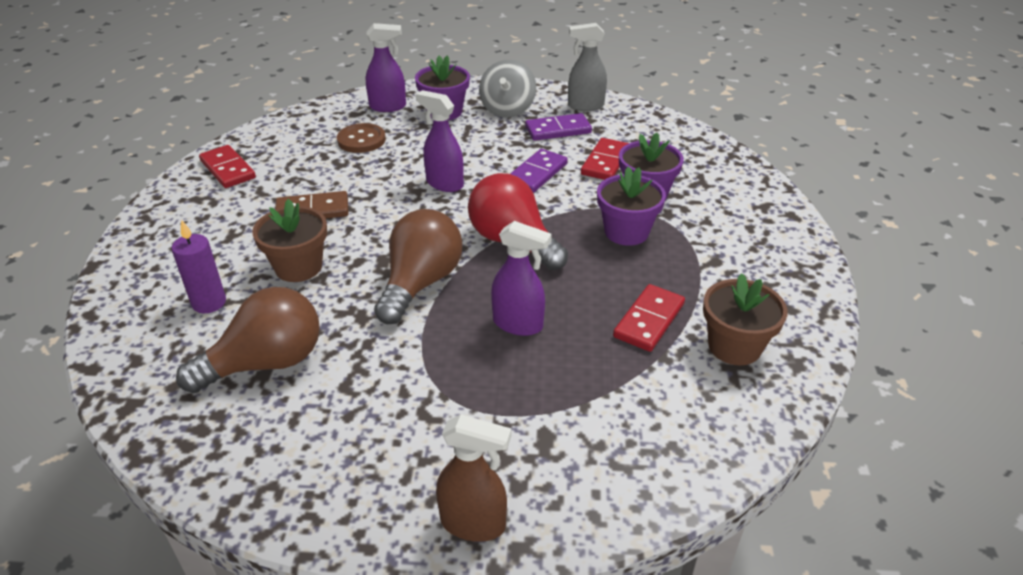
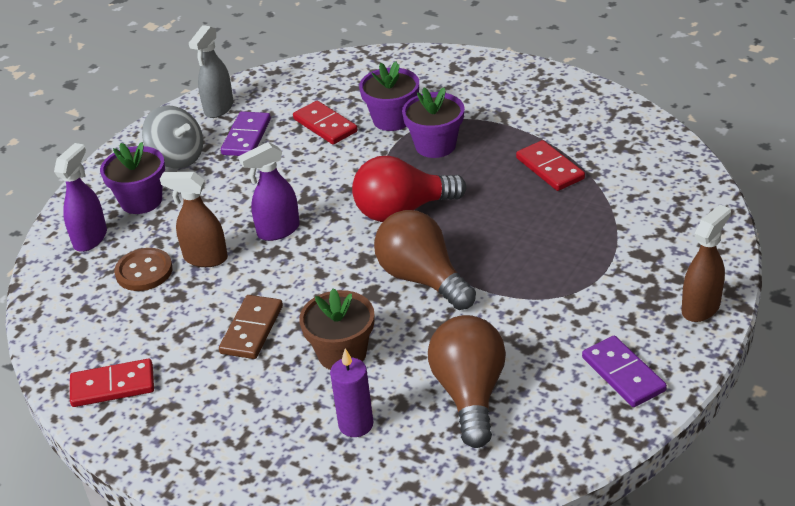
camera: 60 degrees left, 0 degrees up
purple spray bottle [491,221,552,336] -> none
purple domino [510,149,568,193] -> purple domino moved to [582,336,667,407]
brown flower pot [703,273,788,365] -> none
none -> brown spray bottle [160,172,228,267]

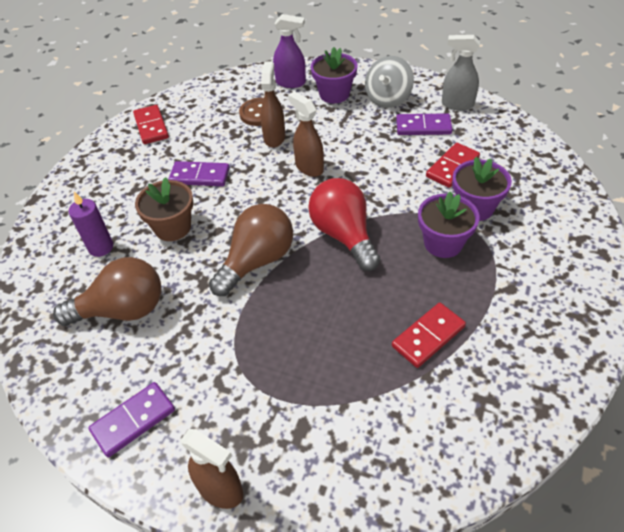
camera: 80 degrees right, 10 degrees up
brown domino [219,295,283,359] -> purple domino [168,161,230,186]
purple spray bottle [238,142,300,241] -> brown spray bottle [288,91,324,177]

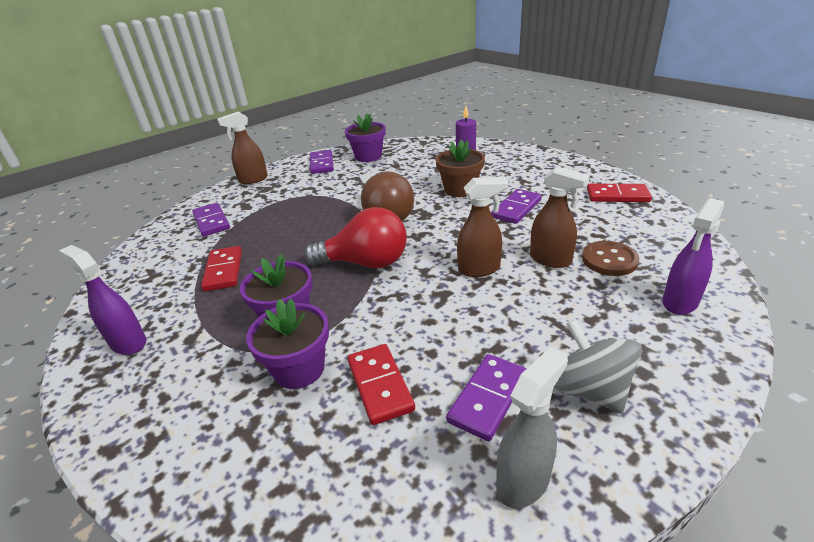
camera: 120 degrees right, 15 degrees down
brown light bulb [53,257,162,326] -> none
purple flower pot [311,47,358,103] -> purple flower pot moved to [345,113,386,162]
none -> purple spray bottle [59,245,147,355]
none -> purple domino [192,203,230,237]

